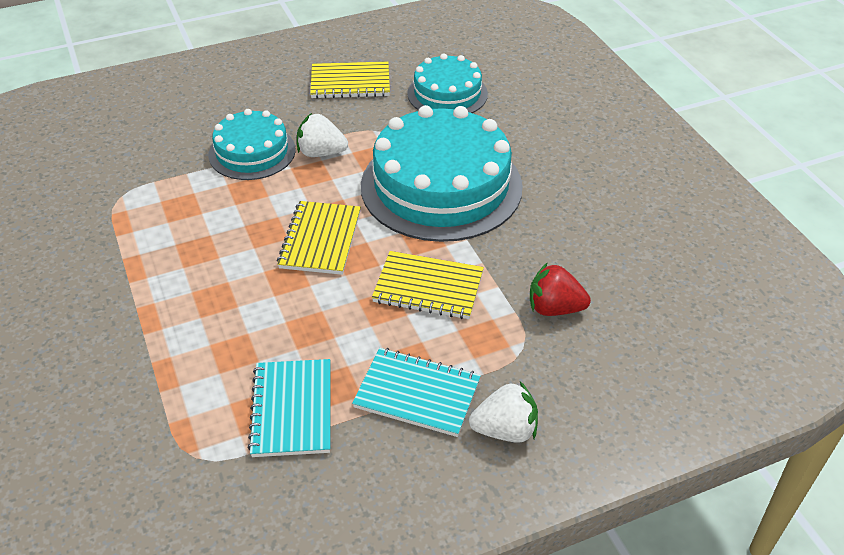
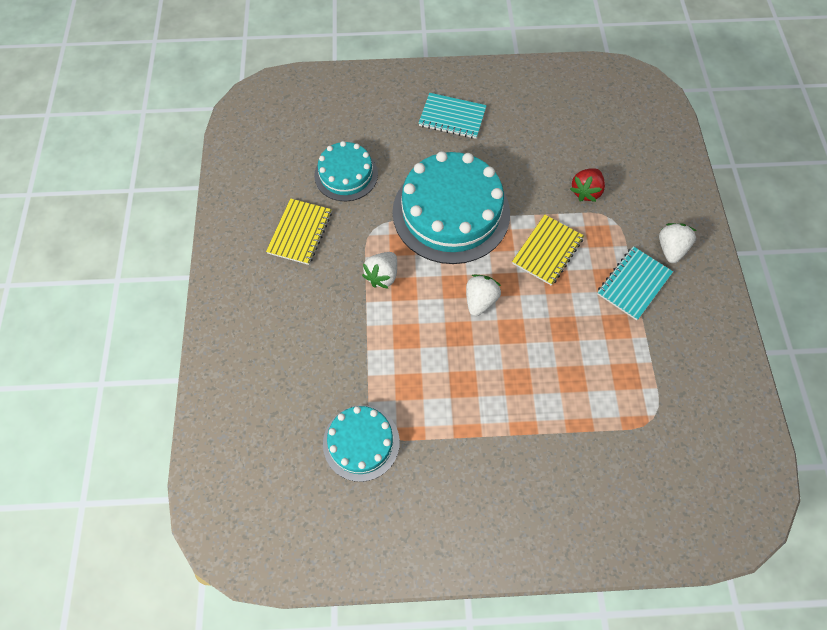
camera: 70 degrees left, 20 degrees up
turquoise cake [208,109,296,180] -> turquoise cake moved to [323,405,400,482]
turquoise notebook [248,359,330,457] -> turquoise notebook moved to [418,93,487,139]
yellow notebook [277,201,361,275] -> white strawberry [466,275,501,316]

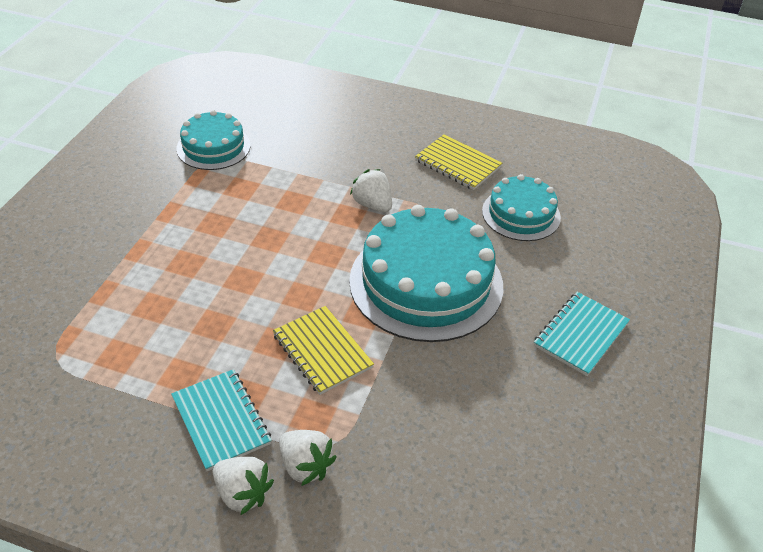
camera: 110 degrees right, 20 degrees down
white strawberry [466,275,501,316] -> white strawberry moved to [279,430,337,486]
red strawberry [570,168,605,202] -> none

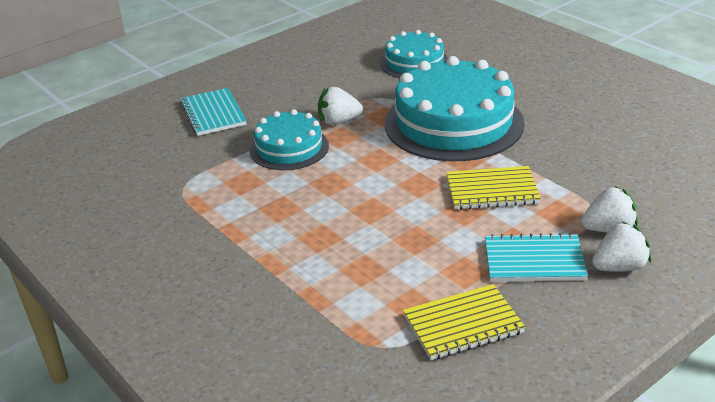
camera: 55 degrees left, 10 degrees down
turquoise cake [176,110,251,170] -> turquoise cake moved to [250,109,329,170]
yellow notebook [415,134,502,190] -> yellow notebook moved to [403,284,526,360]
turquoise notebook [534,292,630,376] -> turquoise notebook moved to [180,88,247,136]

